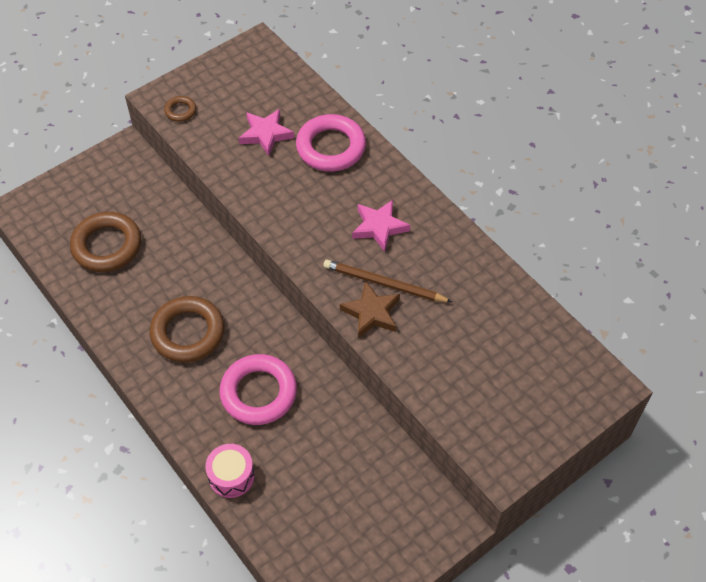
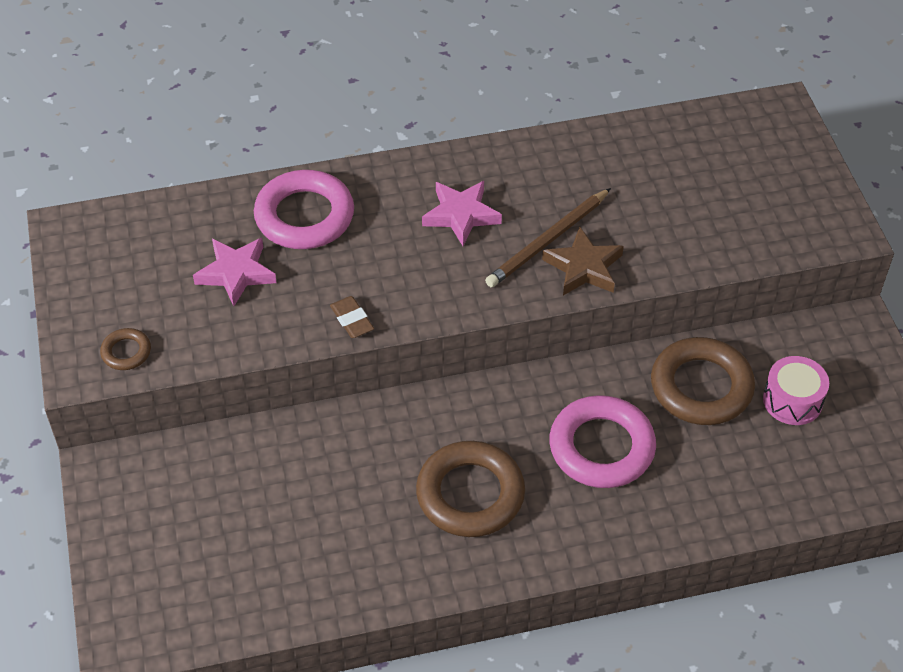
camera: 65 degrees left, 5 degrees down
brown ring [70,212,141,272] -> brown ring moved to [651,337,755,425]
pink drum [205,444,255,498] -> pink drum moved to [763,356,829,425]
none -> brown eraser [330,296,374,338]

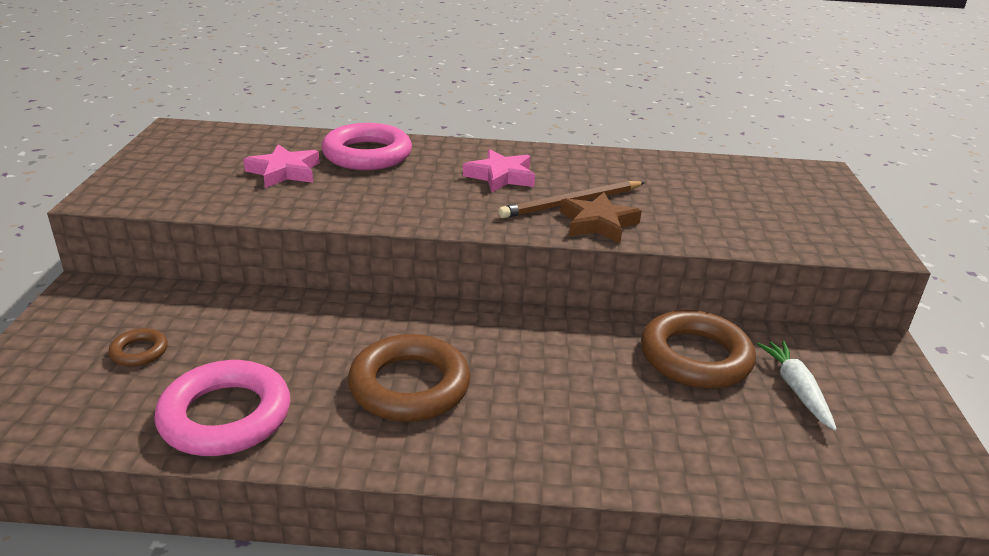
camera: 15 degrees right, 20 degrees down
brown ring [100,328,151,370] -> brown ring moved to [109,328,168,366]
brown eraser [330,296,374,338] -> none
pink ring [549,395,656,488] -> pink ring moved to [154,360,290,456]
pink drum [763,356,829,425] -> white carrot [757,341,837,431]

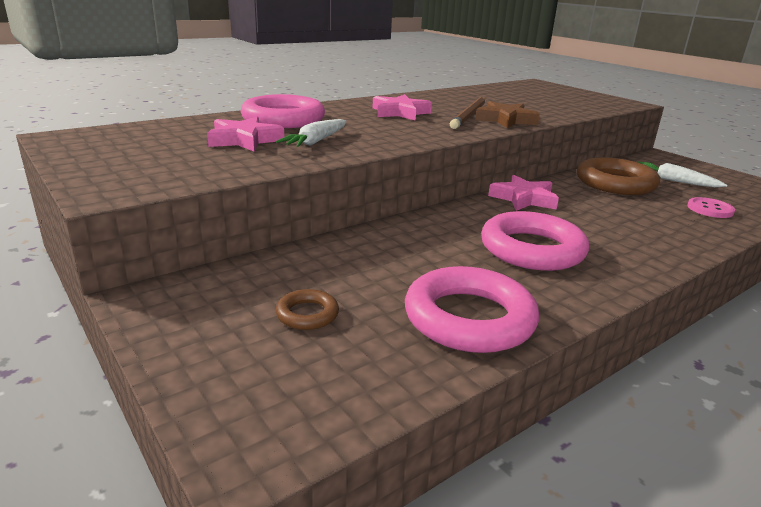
camera: 40 degrees left, 5 degrees down
brown ring [348,334,470,422] -> pink ring [481,211,589,271]
none -> white carrot [276,119,347,147]
none -> pink star [488,175,559,211]
none -> pink button [687,197,735,218]

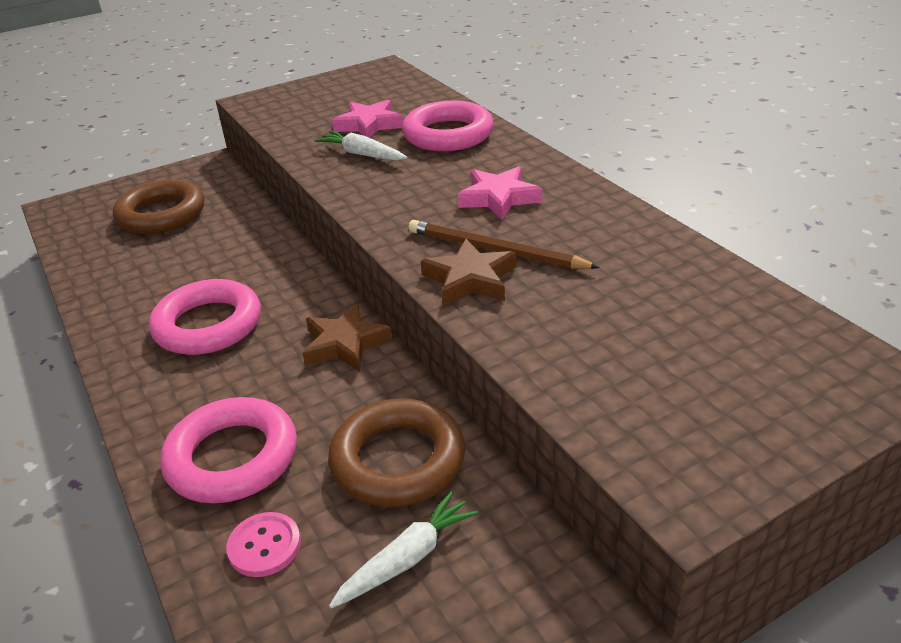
camera: 100 degrees right, 10 degrees up
brown ring [276,289,339,330] -> brown ring [113,179,204,234], size x2.13
pink ring [405,266,539,353] -> pink ring moved to [160,397,297,503]
pink star [488,175,559,211] -> brown star [302,304,393,372]

